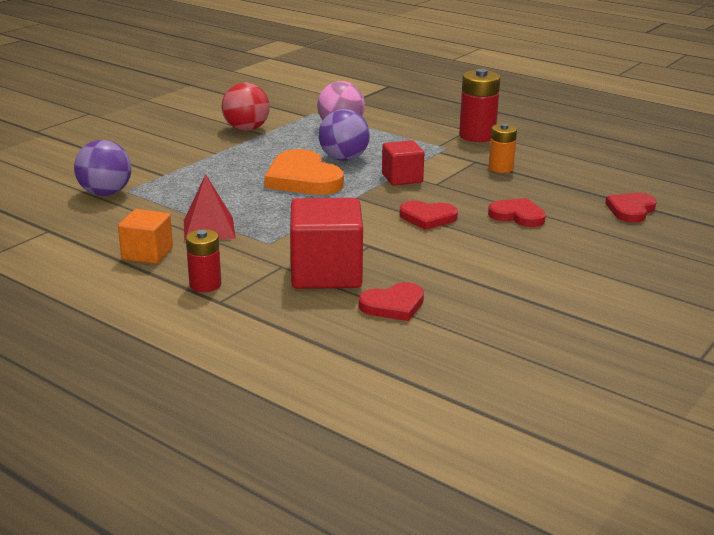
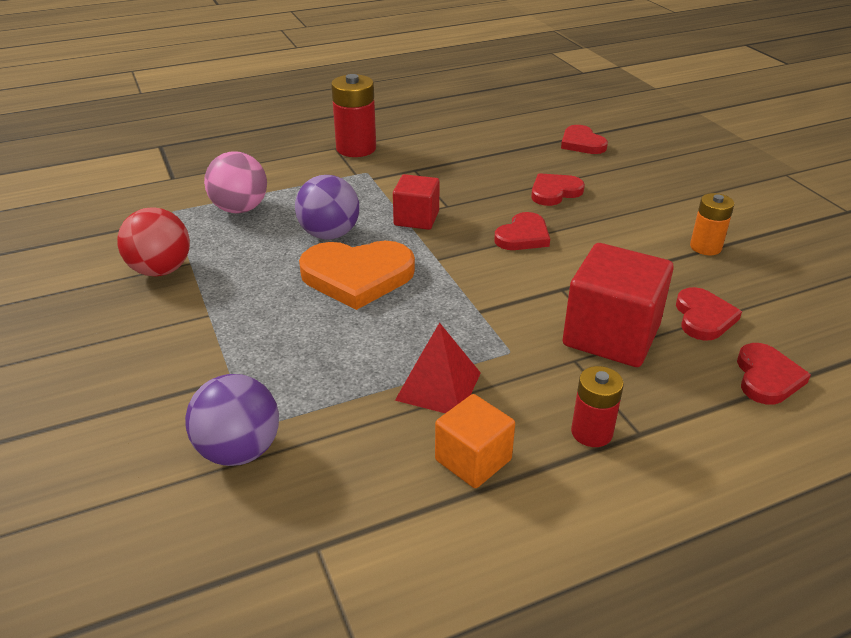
camera: 60 degrees left, 10 degrees up
orange battery [489,123,517,173] -> orange battery moved to [690,193,734,255]
none -> red heart [737,343,811,405]

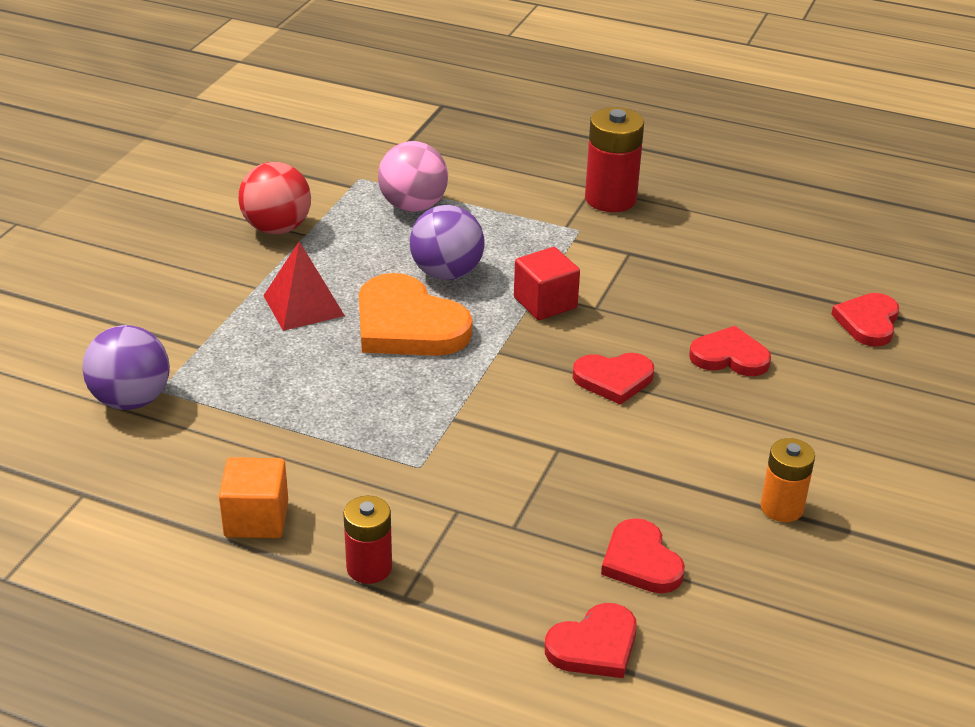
camera: 45 degrees right, 0 degrees up
red pyramid [395,323,481,413] -> red pyramid moved to [263,241,345,331]
red cube [563,243,674,367] -> none
red heart [676,287,742,341] -> red heart turned 105 degrees clockwise [601,518,685,593]

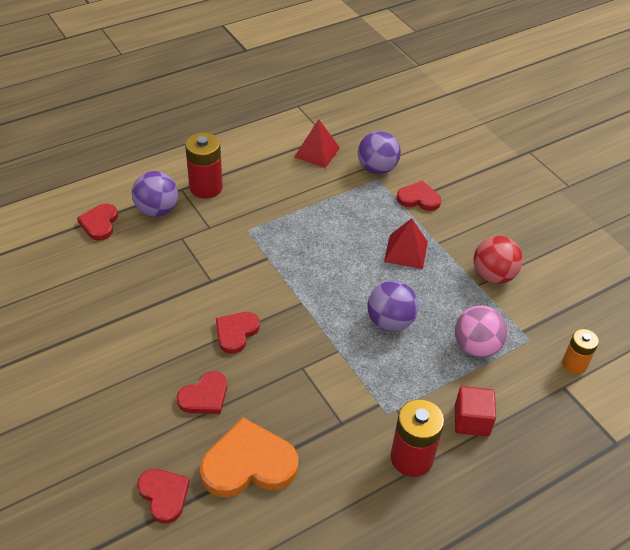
camera: 125 degrees right, 10 degrees up
orange cube [219,457,288,538] -> none
red battery [343,496,392,584] -> red battery [185,133,223,199], size x1.58
orange heart [359,273,472,356] -> orange heart moved to [200,417,298,497]
red cube [514,247,580,320] -> red cube moved to [455,386,496,437]
red heart [601,518,685,593] -> red heart moved to [397,181,441,211]
orange battery [761,438,815,522] -> orange battery moved to [562,329,599,374]
none -> purple ball [132,171,178,217]
none -> red pyramid [294,119,340,168]

